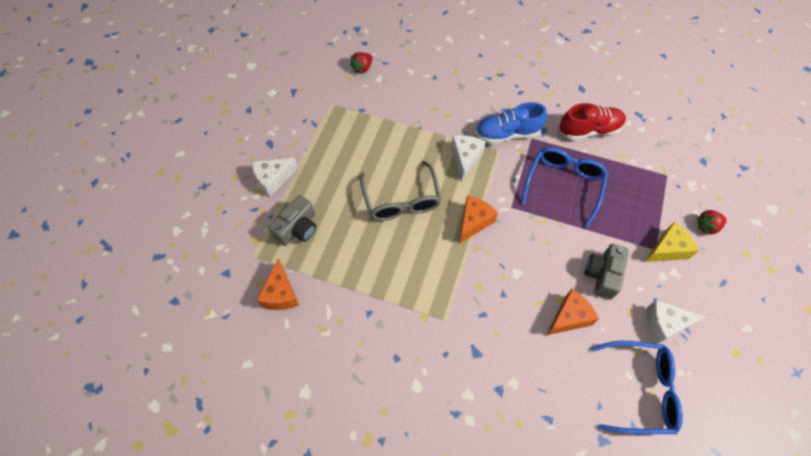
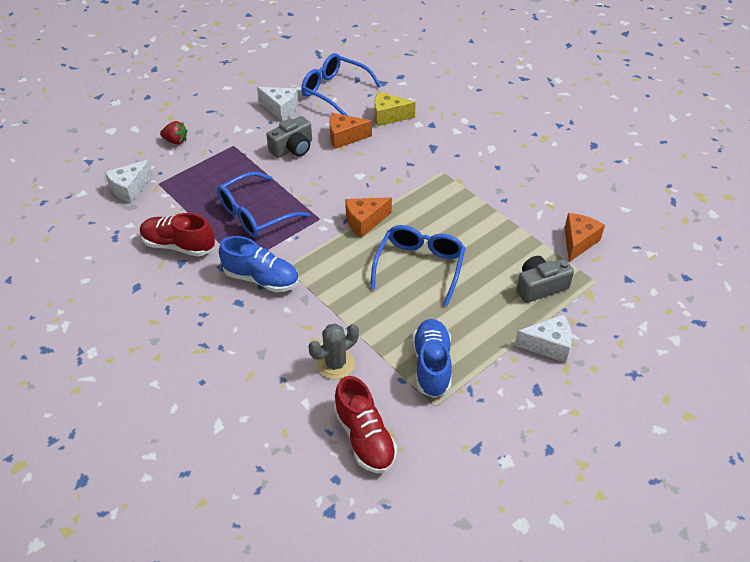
camera: 150 degrees left, 15 degrees down
red strawberry [350,52,373,74] -> red shoe [334,376,397,473]
grey glasses [360,161,442,221] -> blue glasses [370,225,465,306]
white cheese [451,135,486,180] -> white cheese moved to [105,159,153,203]
yellow cheese [645,221,699,262] -> yellow cheese moved to [374,92,416,126]
none -> grey cactus [309,324,359,379]
none -> blue shoe [413,319,452,398]

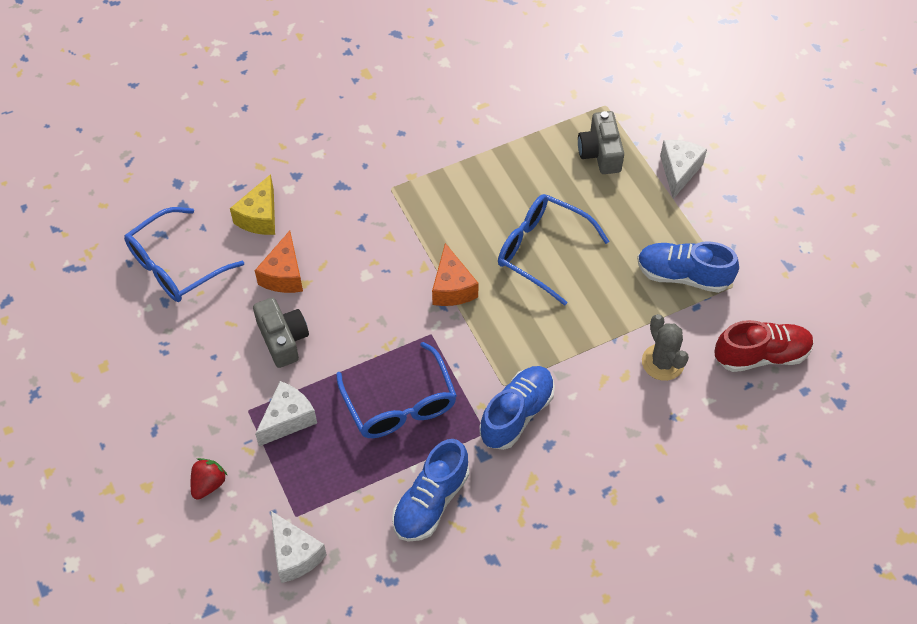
camera: 75 degrees left, 10 degrees up
red shoe [140,213,215,257] -> blue shoe [392,439,469,542]
white cheese [257,87,298,121] -> white cheese moved to [255,381,317,446]
orange cheese [564,213,605,262] -> none

